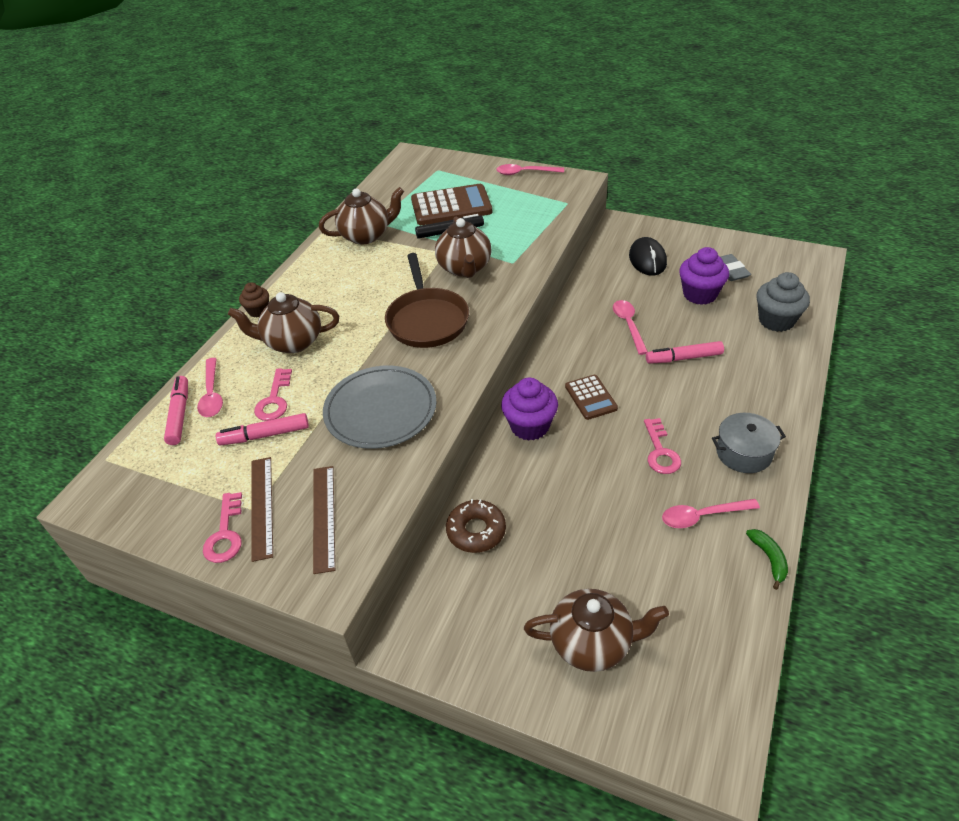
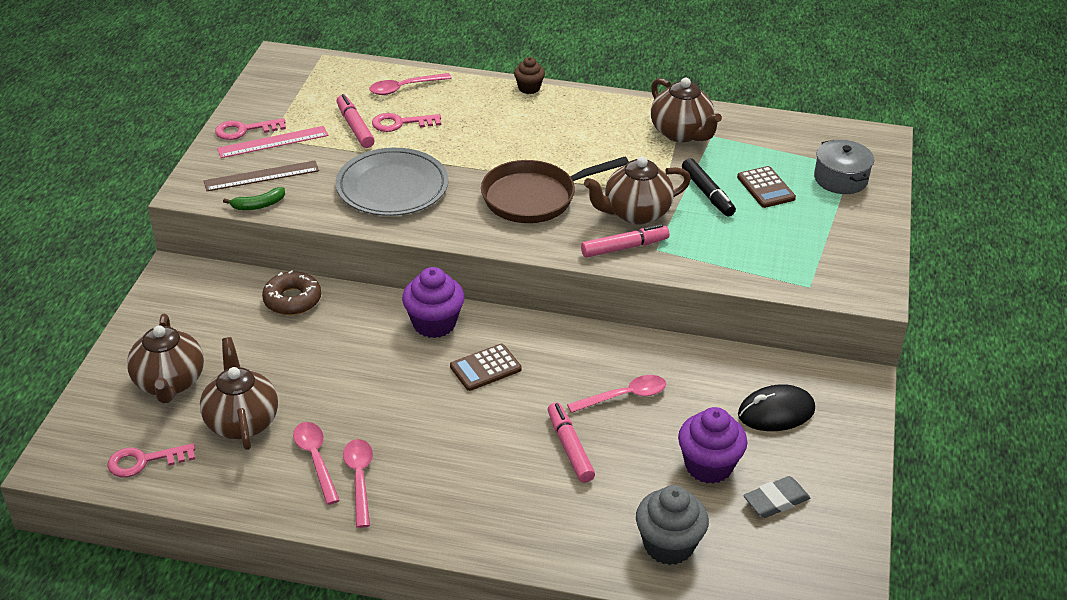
camera: 75 degrees right, 5 degrees down
pink marker [164,376,188,445] -> pink marker moved to [581,224,670,258]
brown teapot [228,292,339,353] -> brown teapot moved to [200,337,278,450]
brown ruler [251,457,273,562] -> pink ruler [217,126,328,158]
brown calculator [411,184,492,225] -> brown calculator [737,166,796,208], size x0.57
pink spoon [496,164,564,175] -> pink spoon moved to [343,439,373,528]
pink key [644,418,681,474] -> pink key moved to [107,443,195,477]
grey pot [712,413,786,473] -> grey pot moved to [814,140,874,194]
green banana [746,529,788,590] -> green banana moved to [223,187,285,210]

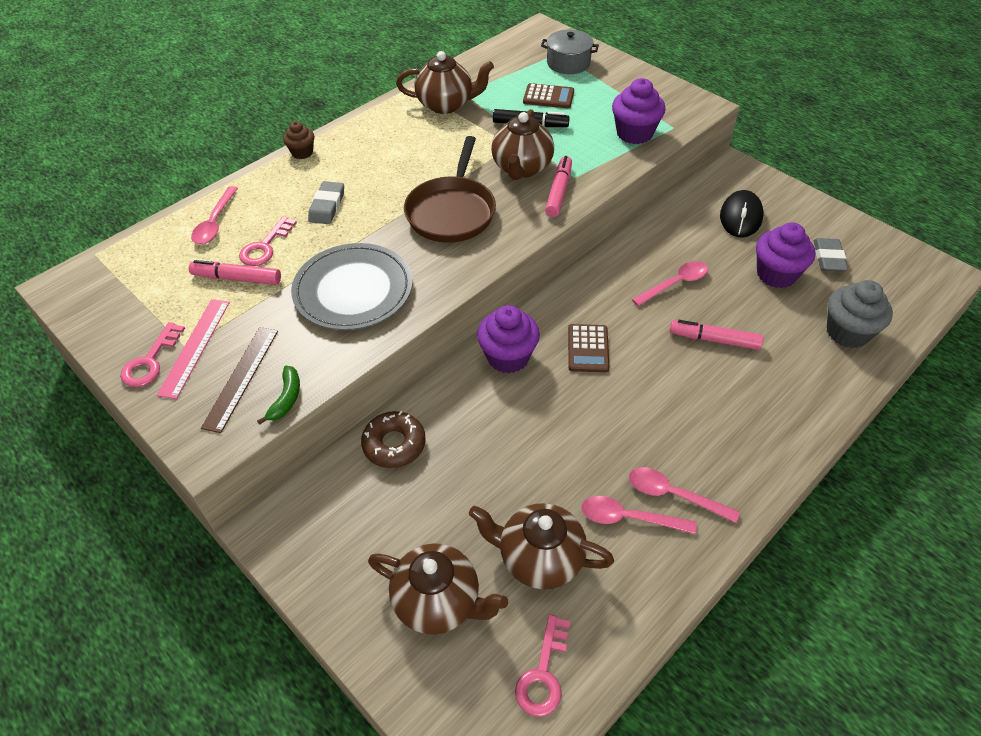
camera: 55 degrees left, 10 degrees up
pink spoon [567,375,666,413] -> pink spoon turned 45 degrees clockwise [632,261,708,306]
none -> grey eraser [308,181,344,224]
none -> purple cupcake [612,78,666,144]

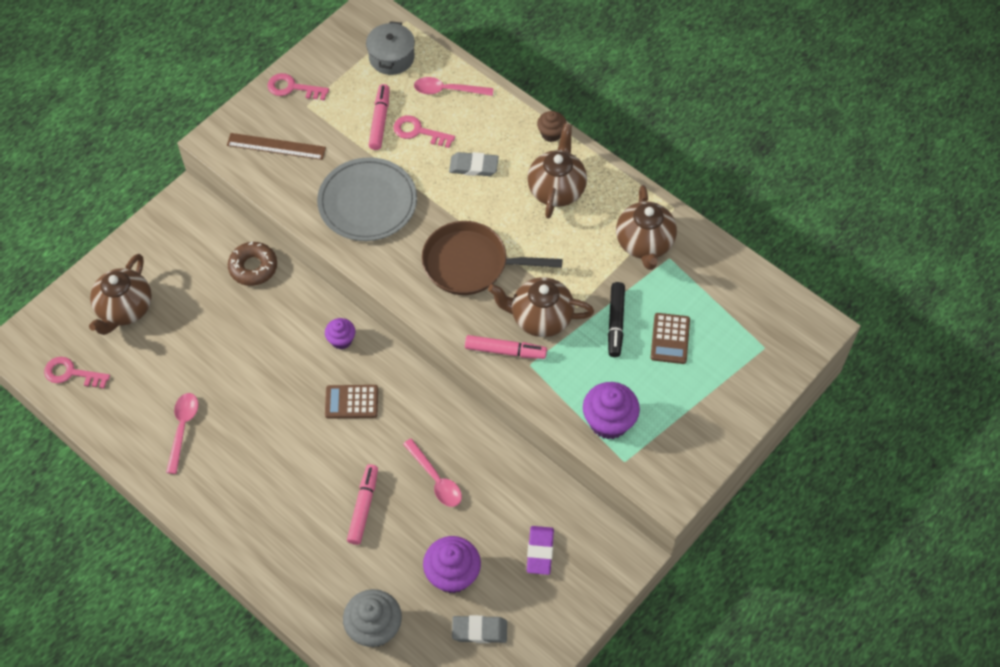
camera: 85 degrees right, 10 degrees up
pink ruler [157,299,230,399] -> none
green banana [257,366,300,425] -> none
brown teapot [469,503,614,590] -> brown teapot moved to [527,123,587,219]
purple cupcake [477,305,540,373] -> purple cupcake [325,318,355,349], size x0.58
grey pot [541,29,599,74] -> grey pot moved to [366,21,415,75]
pink spoon [629,467,740,523] -> none
black mouse [720,190,763,237] -> purple eraser [526,526,554,575]

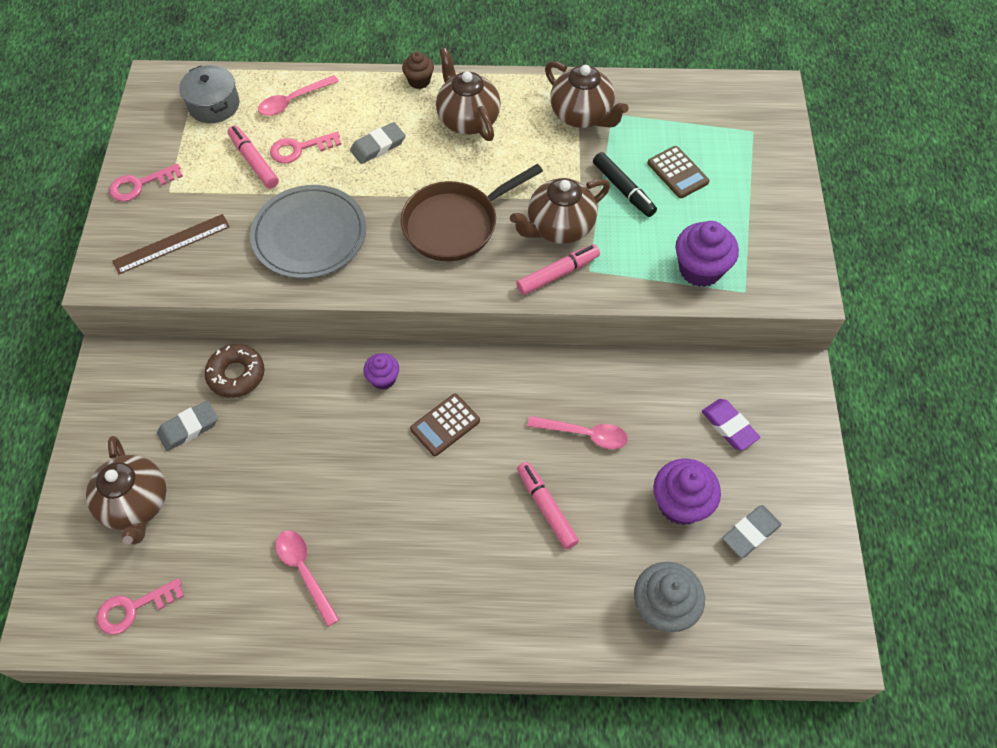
camera: 40 degrees left, 0 degrees up
none -> grey eraser [157,400,218,451]

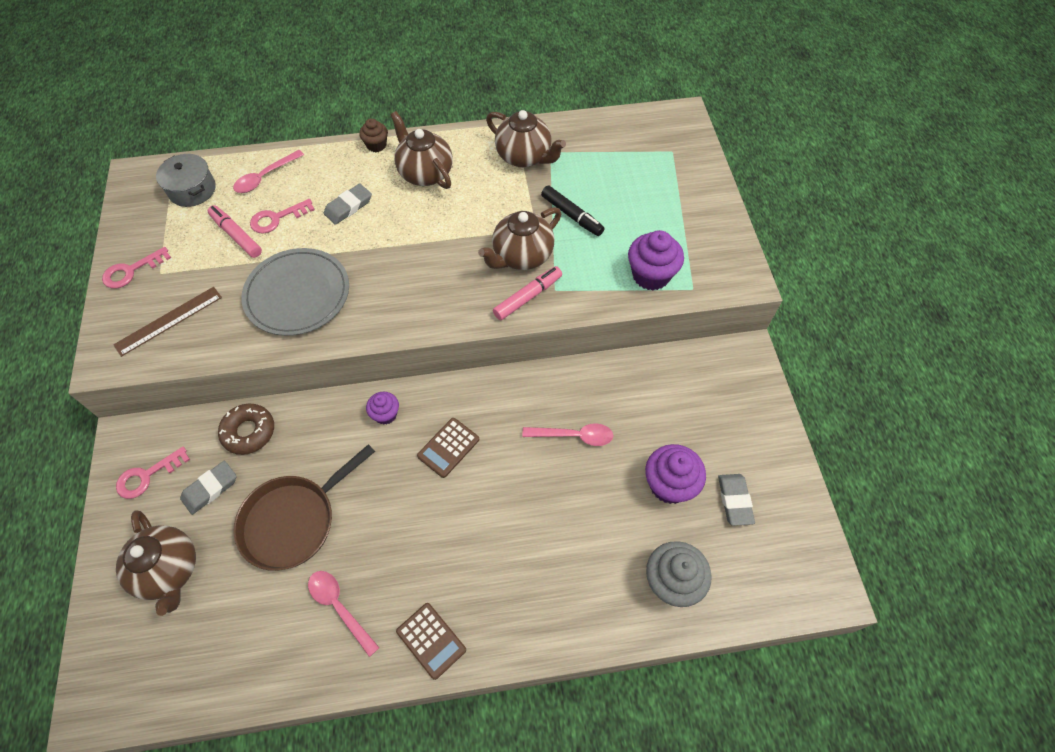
camera: 10 degrees left, 0 degrees up
pink key [96,578,184,635] -> pink key moved to [116,447,190,499]
brown pan [400,164,543,261] -> brown pan moved to [233,444,375,571]
pink marker [517,462,579,549] -> none
brown calculator [647,146,710,198] -> brown calculator moved to [396,603,466,680]
purple eraser [702,399,760,451] -> none
grey eraser [722,505,782,558] -> grey eraser turned 45 degrees counterclockwise [718,474,755,526]

